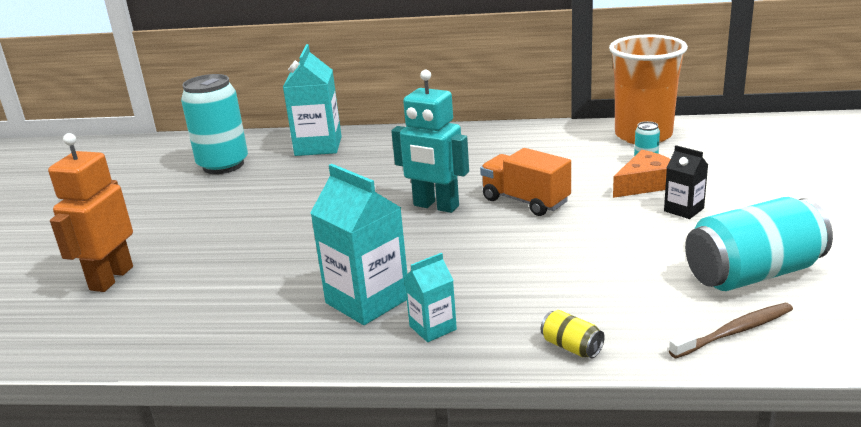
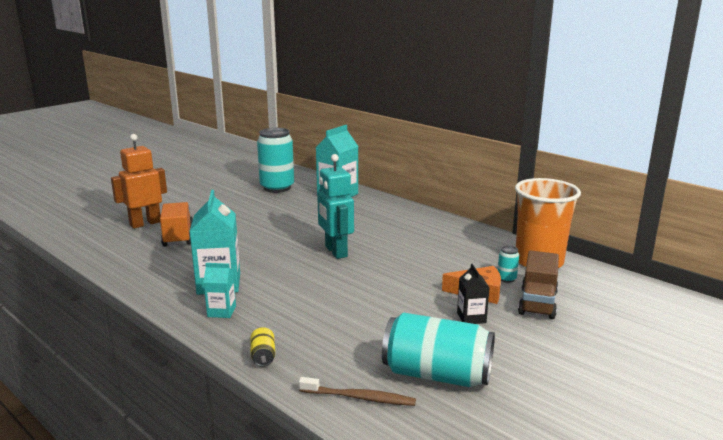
camera: 35 degrees right, 5 degrees down
orange truck [480,148,571,216] -> orange truck moved to [160,202,193,247]
none -> brown truck [518,250,559,319]

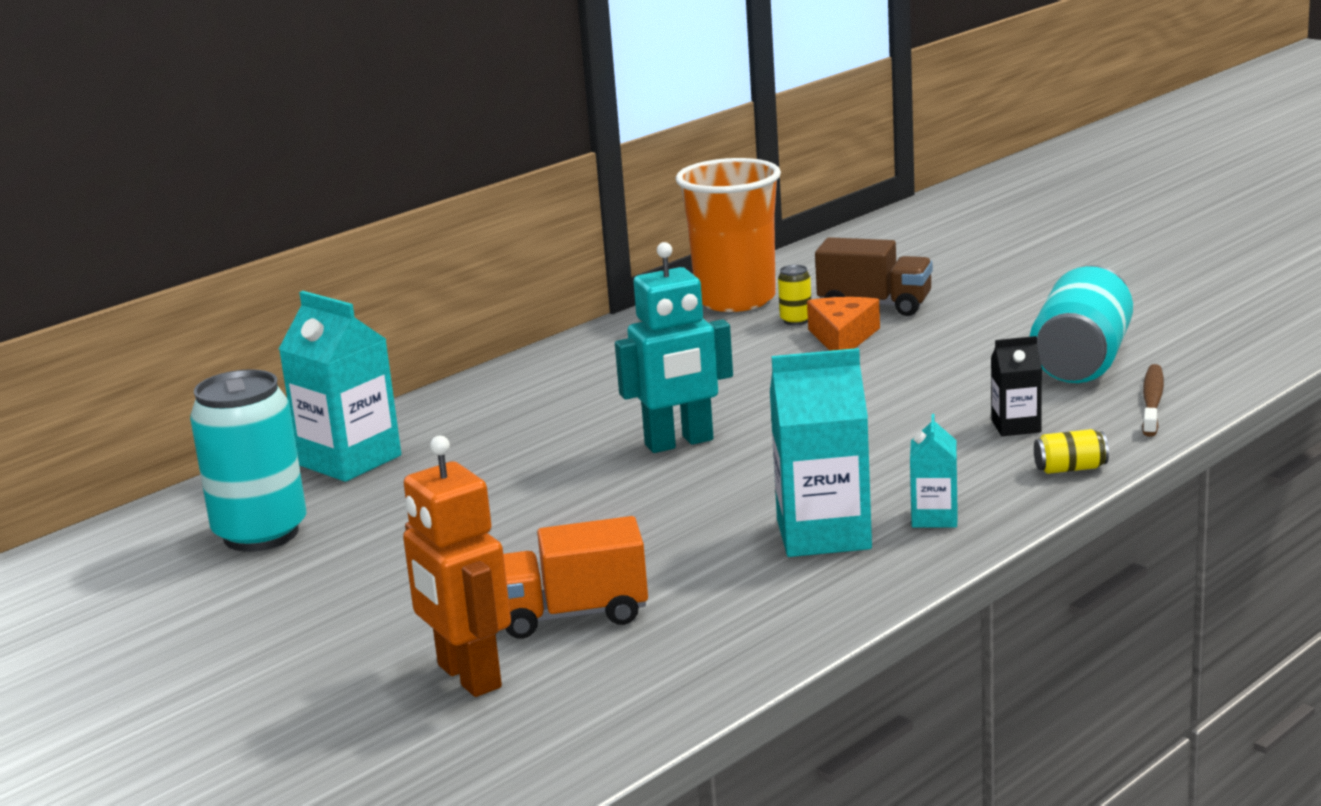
camera: 85 degrees left, 0 degrees up
black carton [457,264,490,324] -> black carton moved to [991,336,1042,436]
turquoise can [498,246,519,283] -> yellow can [778,265,811,325]

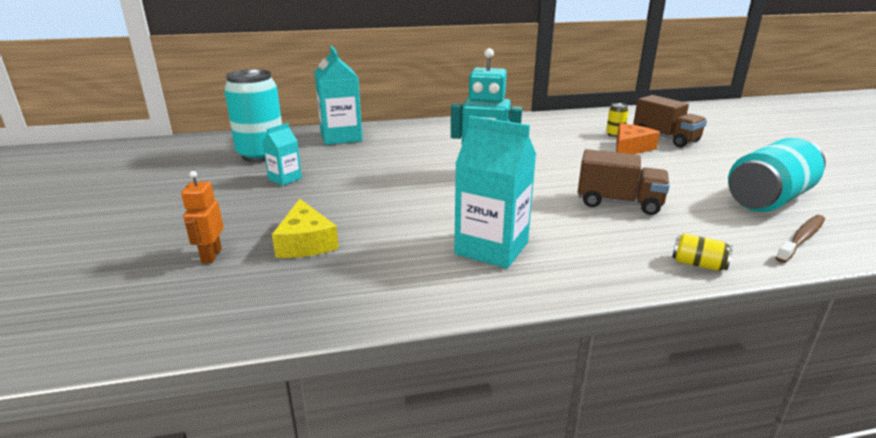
camera: 30 degrees right, 5 degrees up
orange robot [403,436,511,697] -> orange robot [181,171,224,263], size x0.56
orange truck [503,516,648,639] -> yellow cheese [272,199,339,258]
orange cup [675,158,781,312] -> none
turquoise carton [910,414,958,528] -> turquoise carton moved to [262,123,302,186]
black carton [991,336,1042,436] -> none
none -> brown truck [578,149,670,215]

